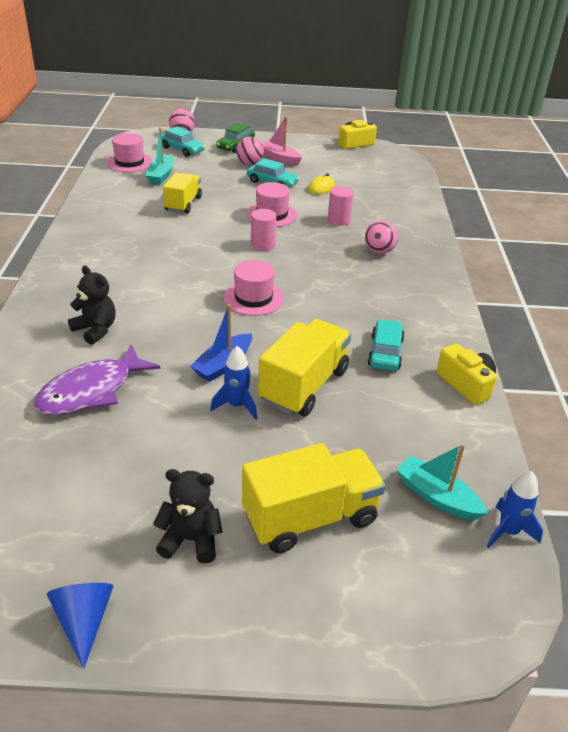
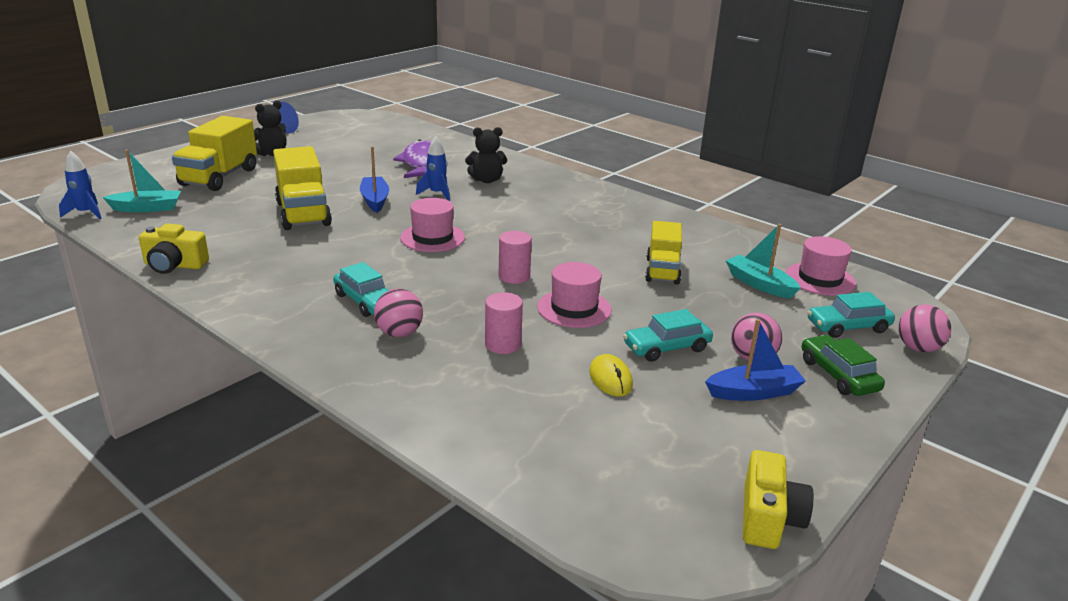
camera: 130 degrees right, 10 degrees down
yellow truck [163,173,202,214] -> yellow truck turned 45 degrees clockwise [645,221,682,285]
blue rocket [210,346,257,420] -> blue rocket moved to [416,136,450,201]
pink boat [262,116,302,166] -> blue boat [705,319,806,401]
turquoise car [368,319,405,371] -> turquoise car moved to [333,262,389,317]

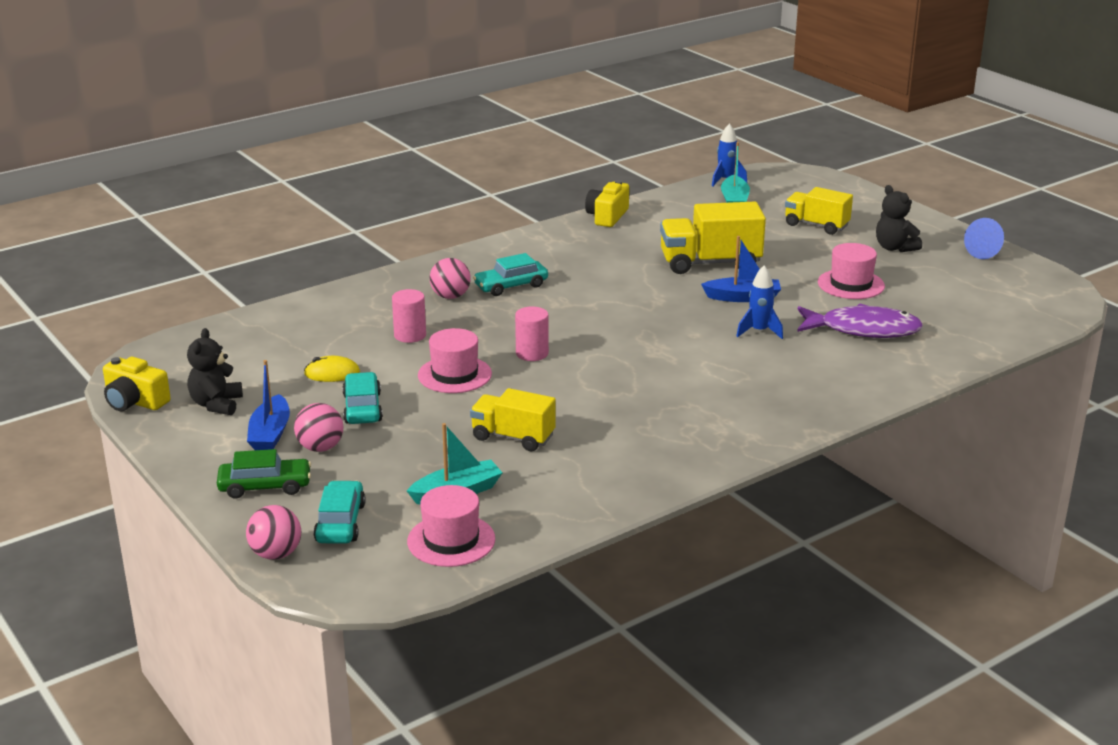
camera: 105 degrees right, 0 degrees up
yellow truck [172,116,257,191] -> yellow truck [785,187,853,235], size x0.66
pink hat [400,198,465,252] -> pink hat moved to [818,243,885,299]
black teddy bear [465,127,507,183] -> black teddy bear moved to [187,328,243,415]

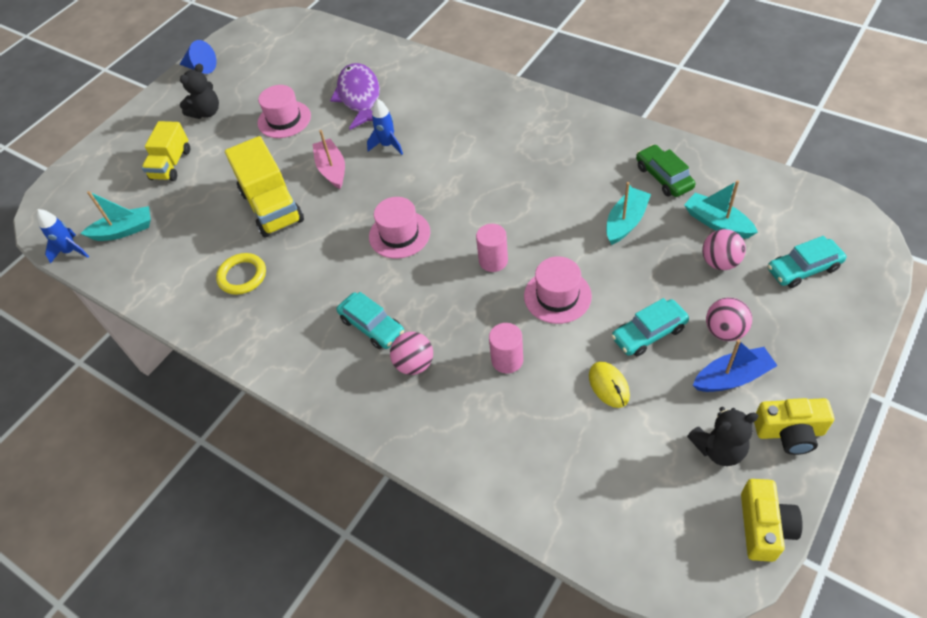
camera: 105 degrees left, 25 degrees up
green car [217,449,311,499] -> green car moved to [636,145,695,197]
pink ball [246,505,301,560] -> pink ball moved to [702,229,746,270]
pink hat [407,485,495,567] -> pink hat moved to [369,197,430,259]
yellow truck [470,388,556,451] -> turquoise boat [606,182,651,245]
yellow camera [585,180,629,227] -> yellow camera moved to [754,398,834,455]
blue boat [701,236,781,302] -> pink boat [313,130,345,189]
none -> yellow ring [216,253,266,295]

